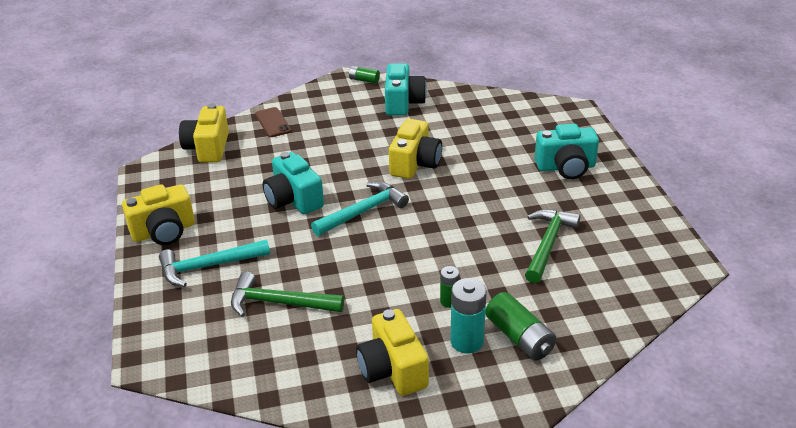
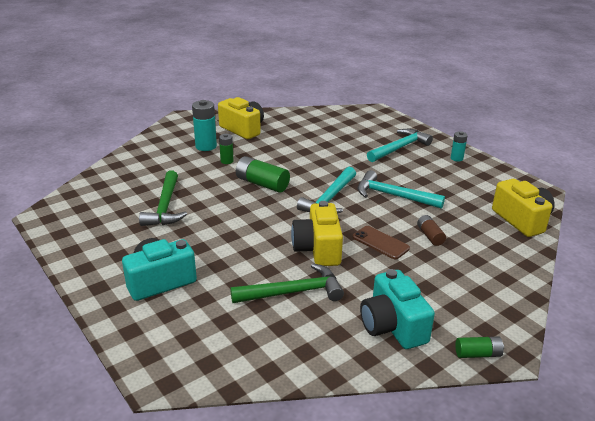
camera: 155 degrees right, 5 degrees down
yellow camera [122,184,195,245] -> turquoise battery [451,131,468,162]
green hammer [231,272,344,317] -> green hammer moved to [230,263,344,303]
brown phone [255,107,291,137] -> brown phone moved to [353,226,410,259]
turquoise camera [263,152,324,214] -> turquoise hammer [358,170,445,209]
green battery [485,292,557,360] -> green battery moved to [236,156,290,193]
none -> brown battery [417,215,446,246]

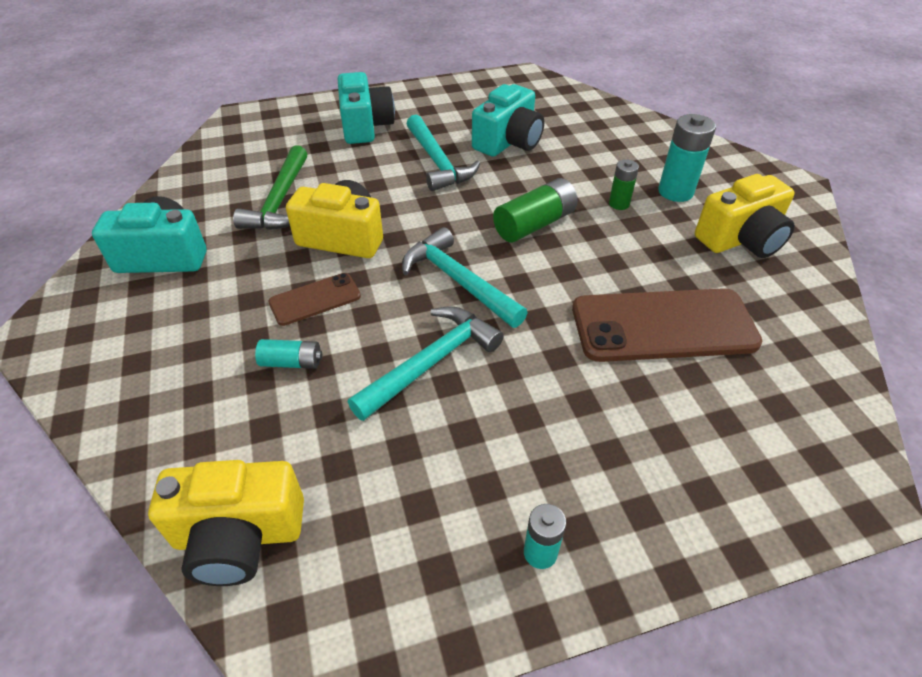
camera: 110 degrees right, 15 degrees up
green hammer [139,170,187,226] -> turquoise camera [472,84,544,157]
turquoise hammer [367,129,433,162] -> turquoise hammer moved to [407,115,480,191]
brown battery [417,215,446,246] -> turquoise battery [255,339,322,369]
green battery [455,336,504,358] -> none
none -> brown phone [572,288,762,362]

